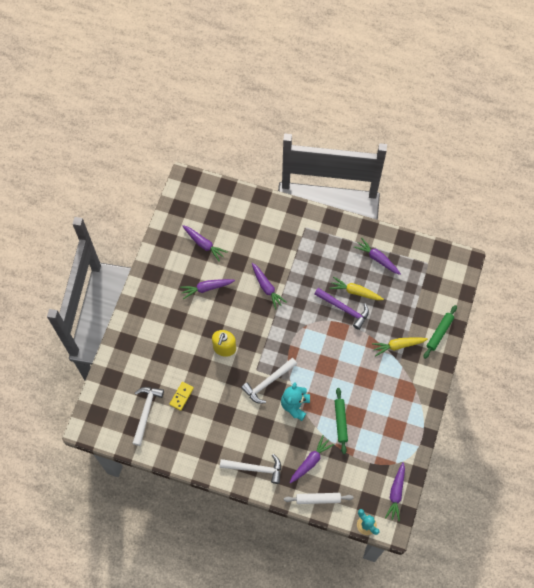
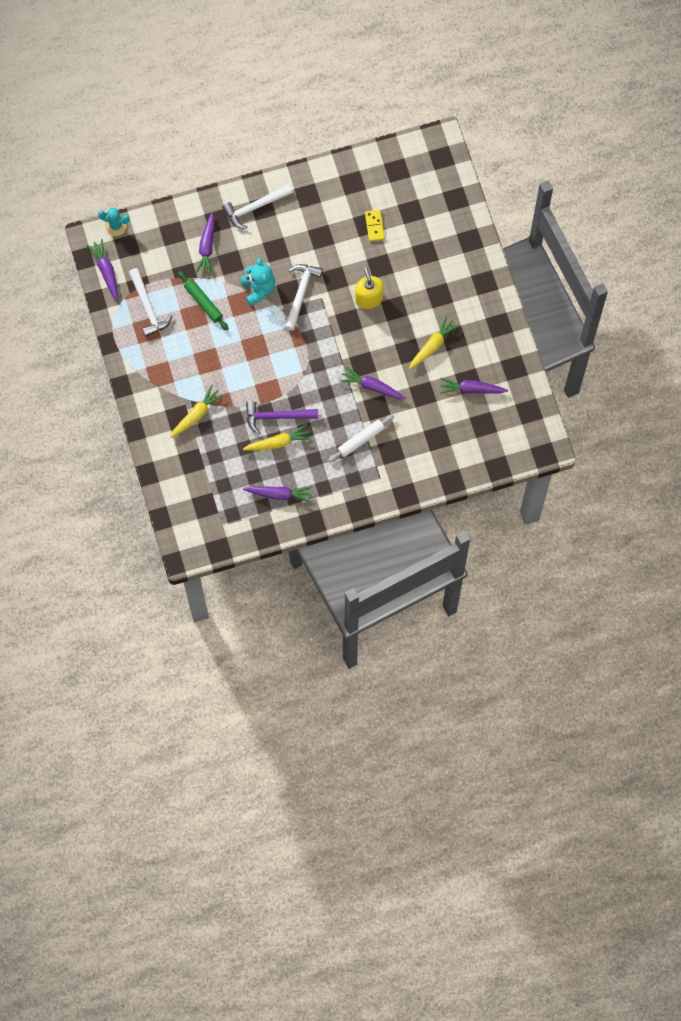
camera: 145 degrees right, 5 degrees up
white hammer [132,387,164,446] -> white hammer moved to [129,268,172,337]
purple carrot [180,279,235,299] -> yellow carrot [409,315,459,369]
white rolling pin [284,493,353,504] -> white rolling pin moved to [328,414,394,462]
green rolling pin [424,305,457,359] -> none

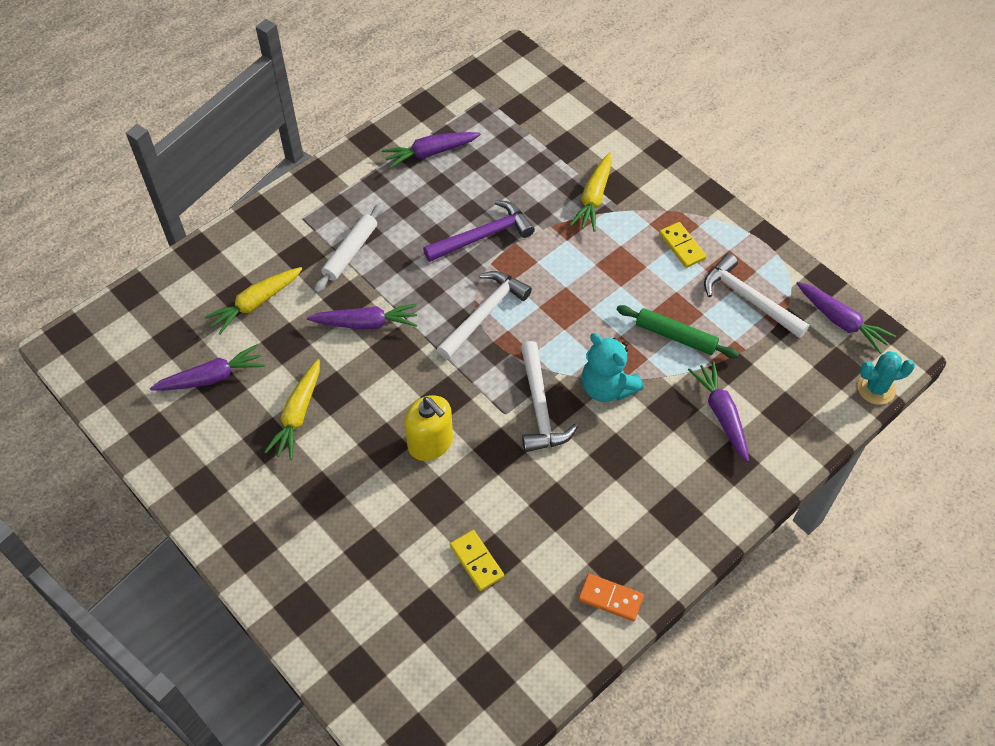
camera: 155 degrees right, 15 degrees down
white hammer [222,184,293,229] -> white hammer moved to [437,271,532,359]
yellow carrot [243,424,311,451] -> yellow carrot moved to [204,267,302,335]
none -> orange domino [578,574,644,621]
none -> yellow domino [659,222,707,268]

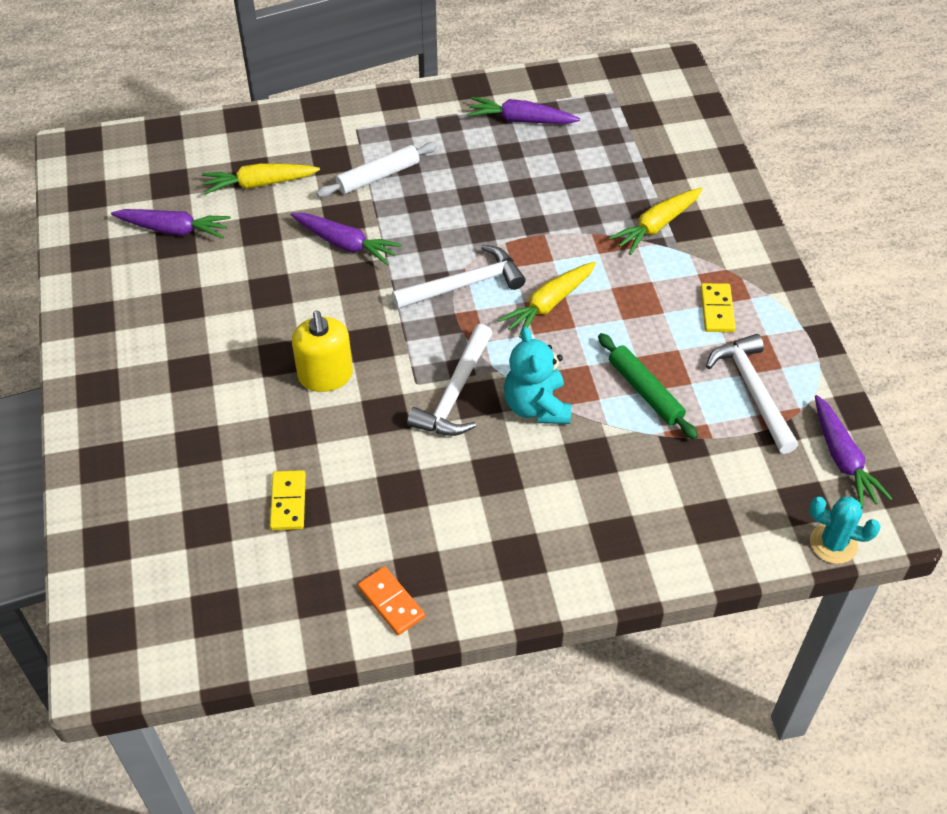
camera: 30 degrees right, 5 degrees down
yellow carrot [264,359,320,460] -> yellow carrot moved to [498,262,596,338]
purple hammer [423,200,535,262] -> none
purple carrot [688,361,749,462] -> none

